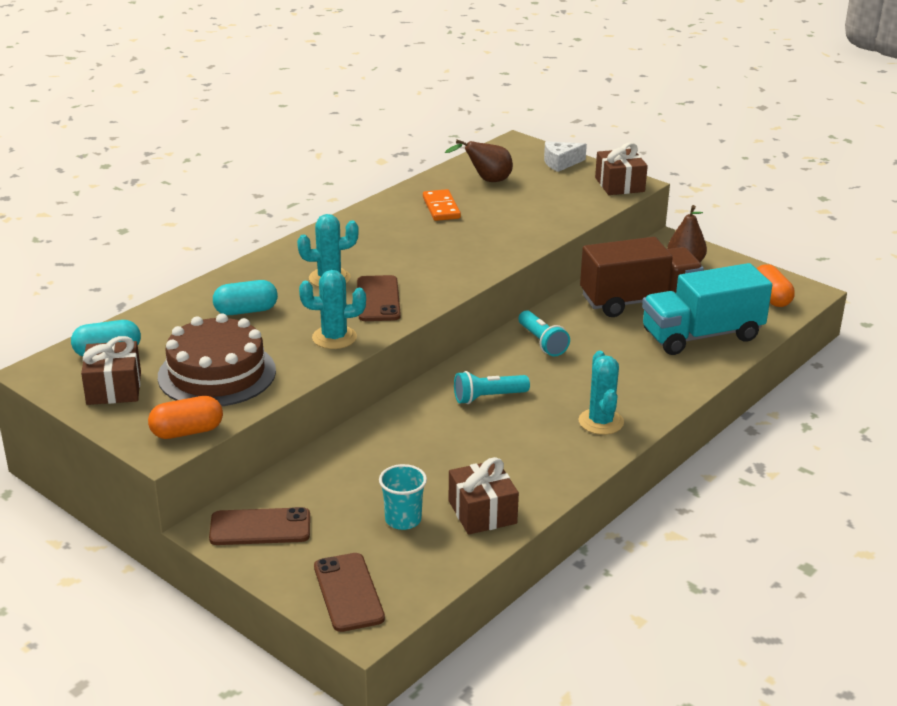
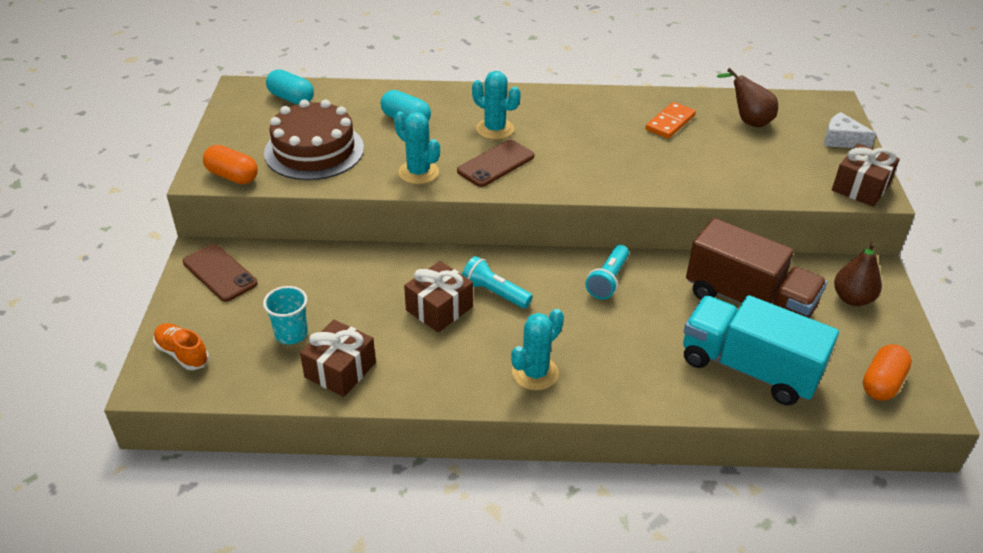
camera: 50 degrees right, 10 degrees up
brown gift [81,336,141,405] -> brown gift moved to [404,261,473,332]
brown phone [314,553,385,632] -> orange shoe [153,323,209,370]

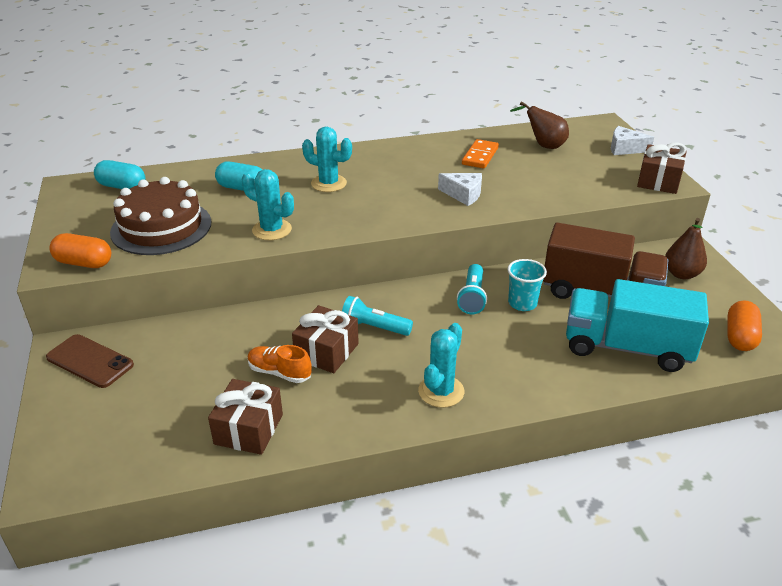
camera: 15 degrees left, 5 degrees down
orange shoe [153,323,209,370] -> orange shoe moved to [247,345,312,383]
turquoise cup [263,286,308,345] -> turquoise cup moved to [508,259,547,311]
brown phone [457,139,534,187] -> none
none -> white cheese [438,173,482,206]

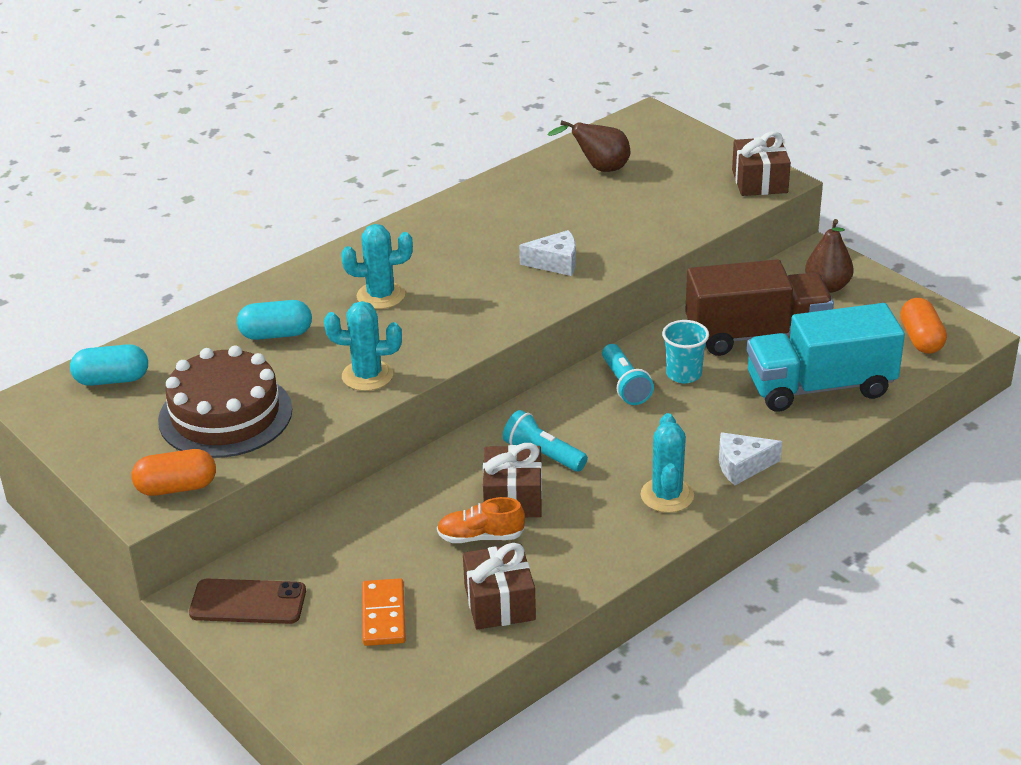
camera: 25 degrees left, 0 degrees up
turquoise flashlight [342,296,413,336] -> turquoise flashlight turned 45 degrees clockwise [503,410,588,472]
orange domino [462,139,499,169] -> orange domino moved to [362,578,406,646]
white cheese [611,126,654,155] -> white cheese moved to [719,432,782,486]

